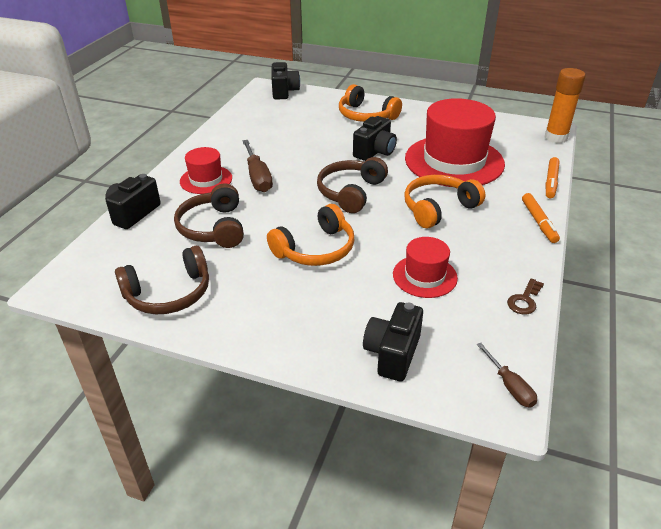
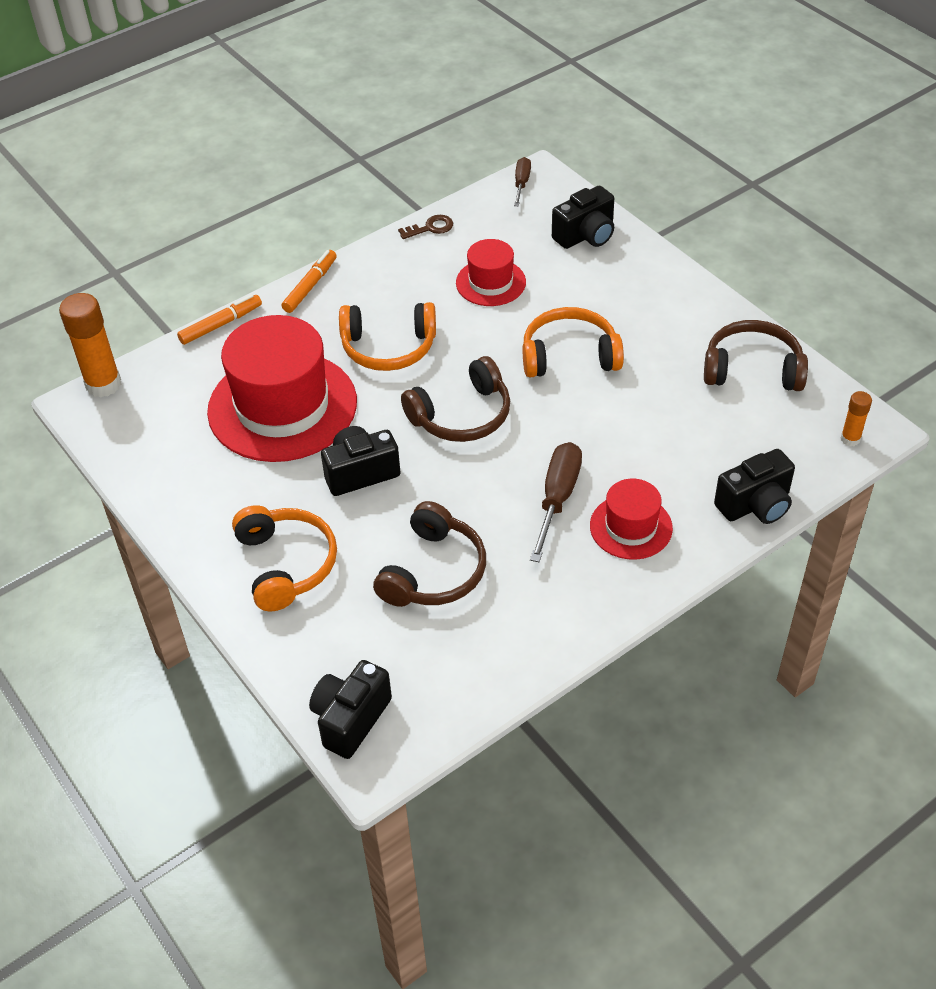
camera: 145 degrees left, 10 degrees up
brown headphones [174,184,244,248] -> brown headphones moved to [373,501,486,607]
none -> orange glue stick [841,391,872,446]

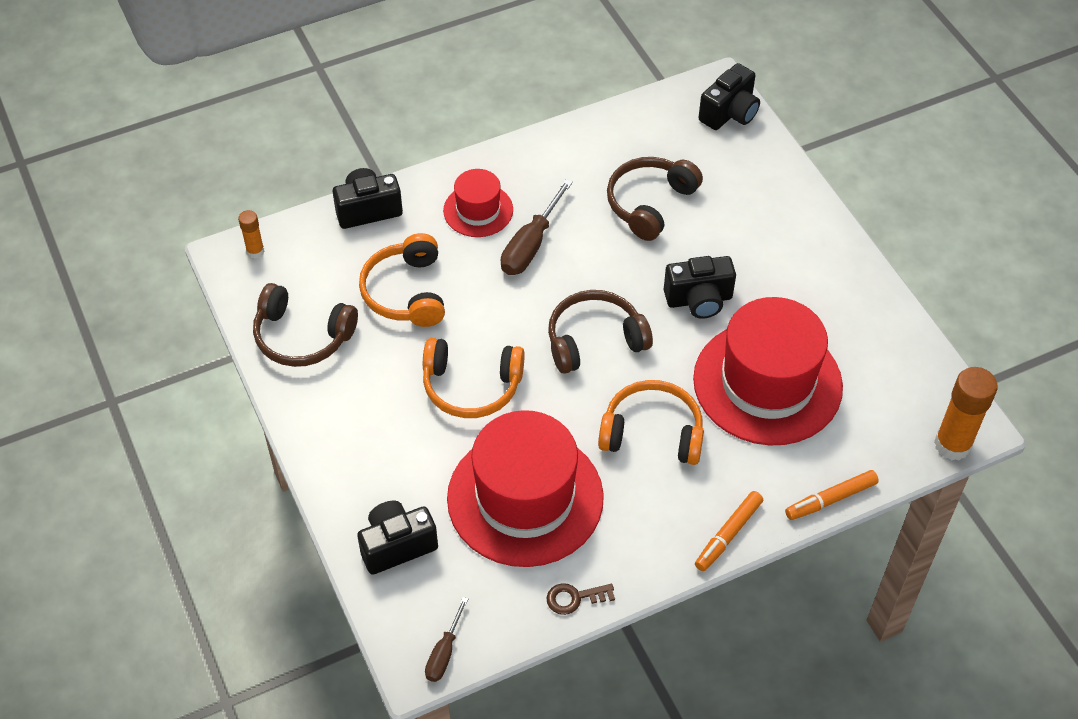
camera: 170 degrees left, 5 degrees up
orange headphones [232,505,337,611] -> orange headphones moved to [359,233,445,327]
red hat [456,239,526,306] -> red hat [447,410,604,567], size x1.97

